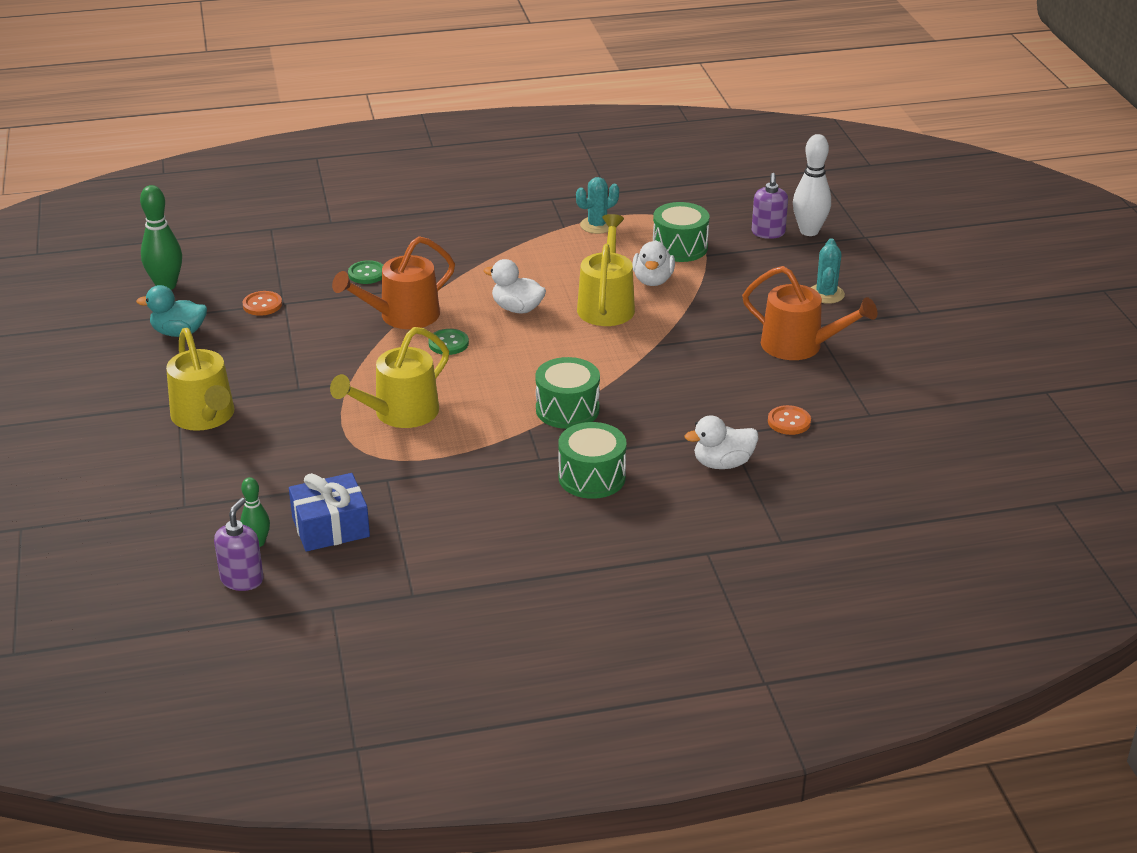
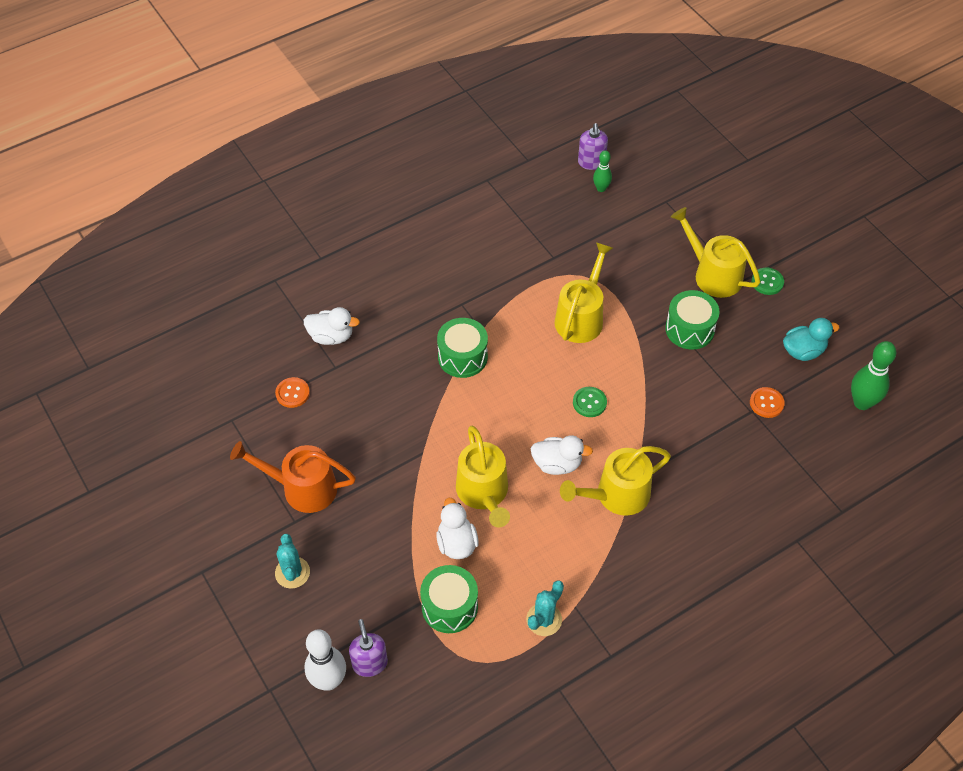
camera: 160 degrees right, 20 degrees up
blue gift [289,473,370,552] -> none
orange watering can [332,236,455,329] -> none
green button [348,260,383,284] -> green button moved to [751,268,784,295]
green drum [558,422,626,499] -> green drum moved to [665,290,720,350]
white duck [685,415,758,469] -> white duck turned 45 degrees clockwise [304,307,360,345]
none -> yellow watering can [560,446,671,516]

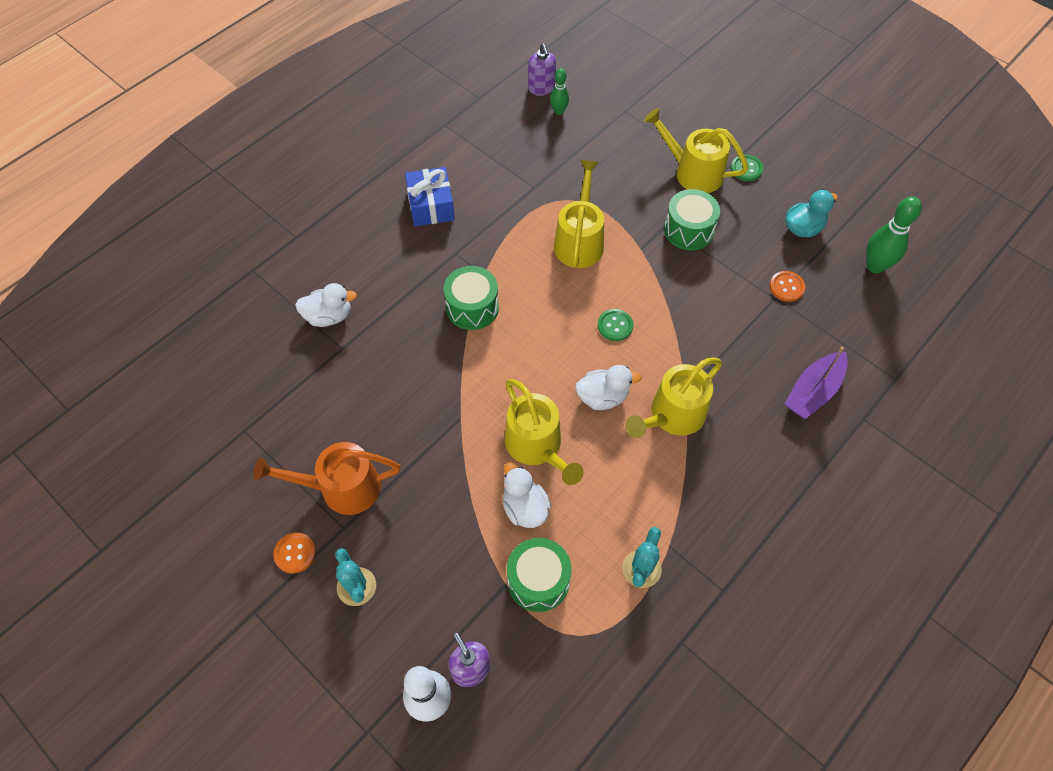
camera: 15 degrees left, 5 degrees up
orange button [275,377,310,408] -> orange button moved to [273,532,316,573]
none -> blue gift [405,167,455,226]
none -> purple boat [785,346,848,419]

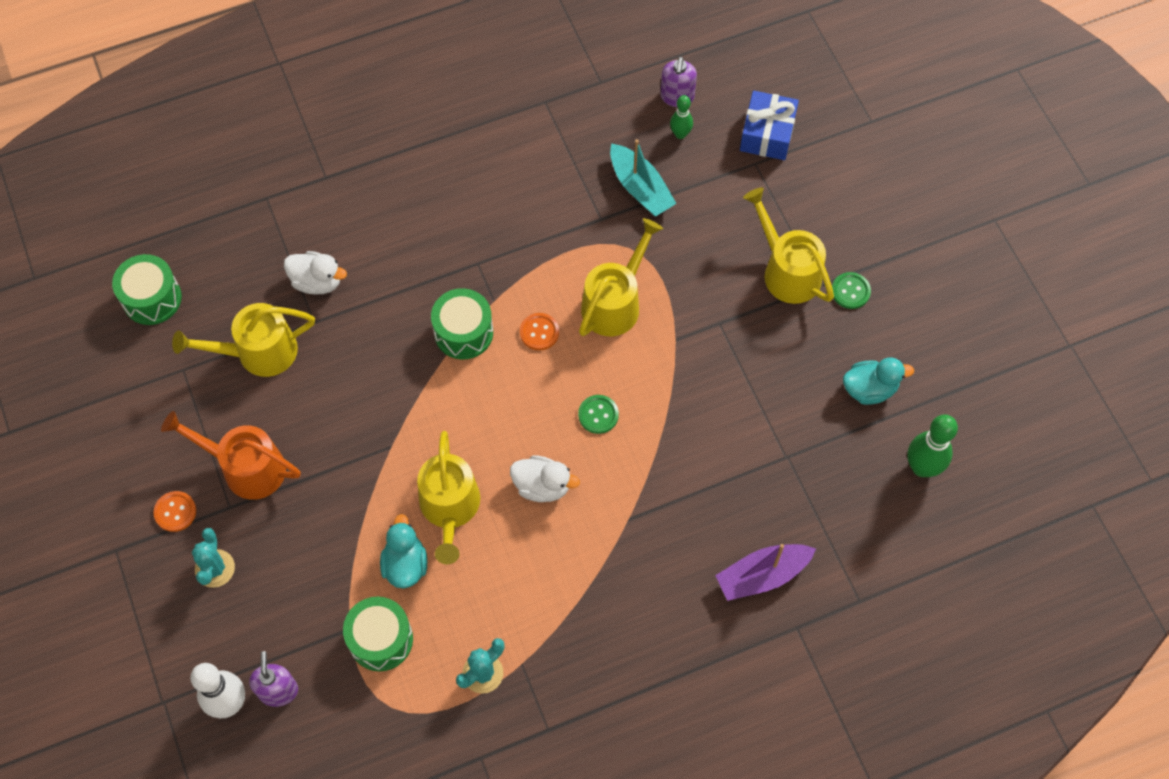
camera: 25 degrees right, 5 degrees up
blue gift [405,167,455,226] -> blue gift moved to [740,91,799,160]
white duck [503,462,551,528] -> turquoise duck [380,514,427,589]
yellow watering can [625,357,722,438] -> yellow watering can moved to [172,303,315,377]
green drum [664,189,720,250] -> green drum moved to [112,254,182,325]
orange button [769,271,805,302] -> orange button moved to [520,313,559,350]
none -> turquoise boat [610,139,677,216]

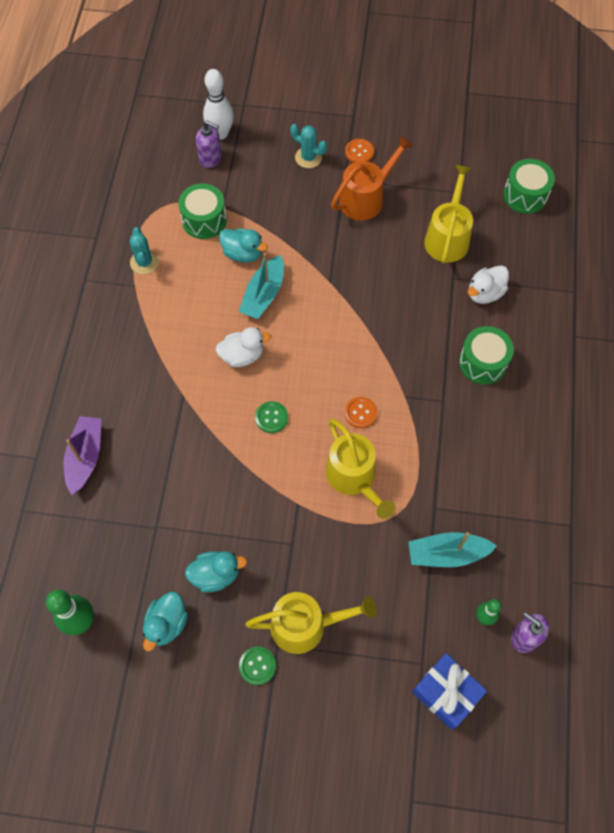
camera: 120 degrees right, 0 degrees up
yellow watering can [417,431,480,564] -> turquoise boat [239,253,284,319]
green drum [431,288,493,359] -> green drum moved to [459,326,514,385]
white duck [510,455,580,502] -> white duck turned 150 degrees counterclockwise [216,327,271,367]
none -> turquoise duck [185,551,247,593]

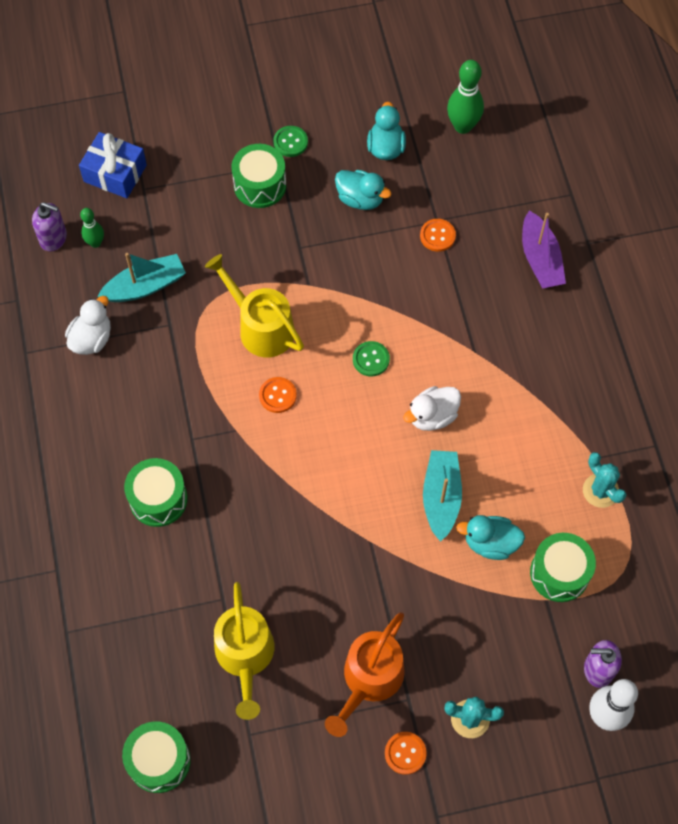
camera: 160 degrees right, 0 degrees up
turquoise duck [185,551,247,593] -> turquoise duck turned 120 degrees counterclockwise [335,170,392,210]
yellow watering can [245,592,377,654] -> green drum [232,144,286,208]
white duck [468,265,509,304] -> white duck moved to [65,296,111,355]
none -> orange button [420,219,456,252]

